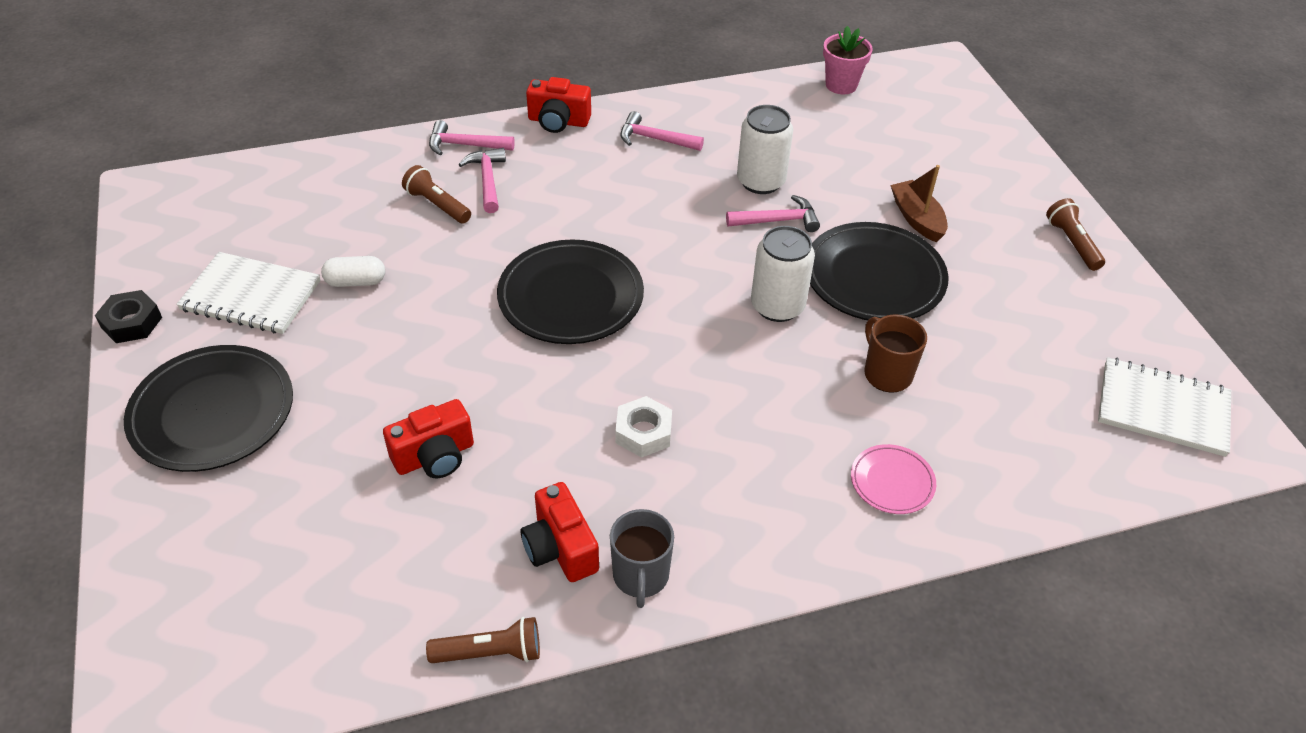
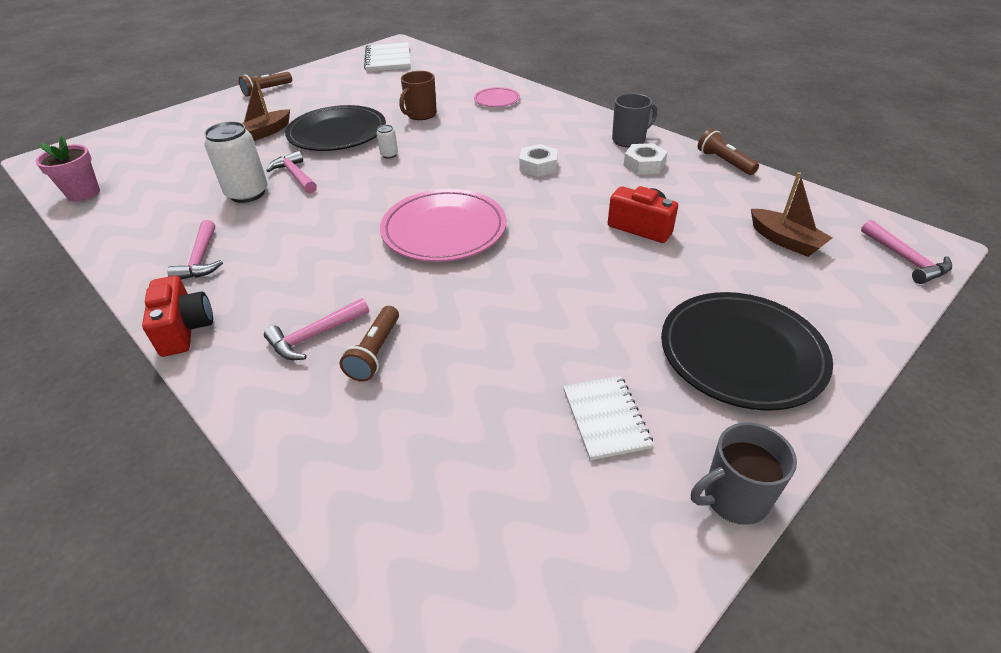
camera: 115 degrees left, 5 degrees down
black nut [95,290,162,343] -> grey mug [691,422,797,525]
white notebook [176,252,320,334] -> white notebook [563,375,654,460], size x0.66
white capsule [321,256,385,287] -> none
pink hammer [429,120,515,155] -> pink hammer moved to [861,220,952,284]
black plate [497,239,644,344] -> pink plate [380,189,506,262]
red camera [521,482,599,582] -> white nut [623,143,668,174]
white can [751,226,815,322] -> white can [376,125,398,158], size x0.46
none -> brown boat [751,172,832,257]

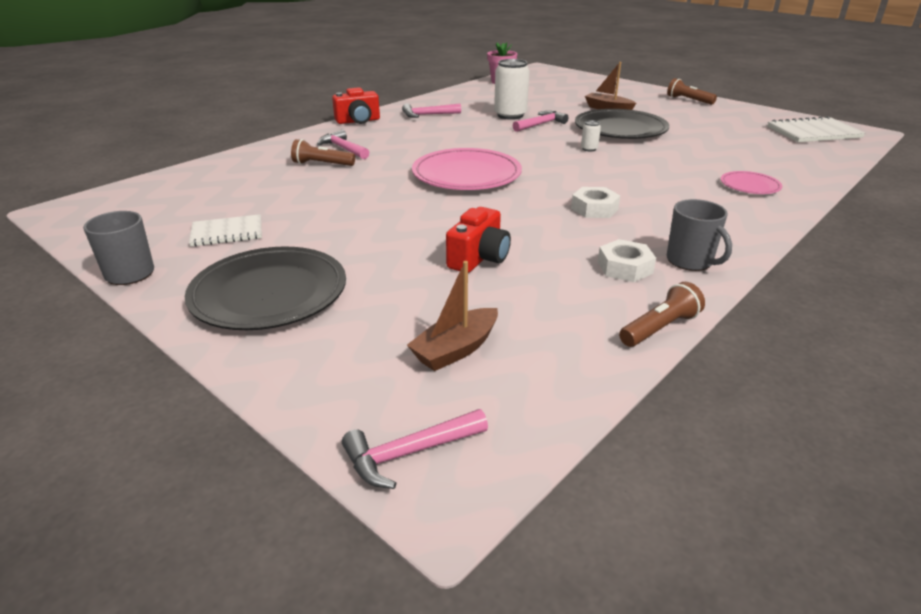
camera: 85 degrees right, 10 degrees down
brown mug [399,71,437,120] -> none

